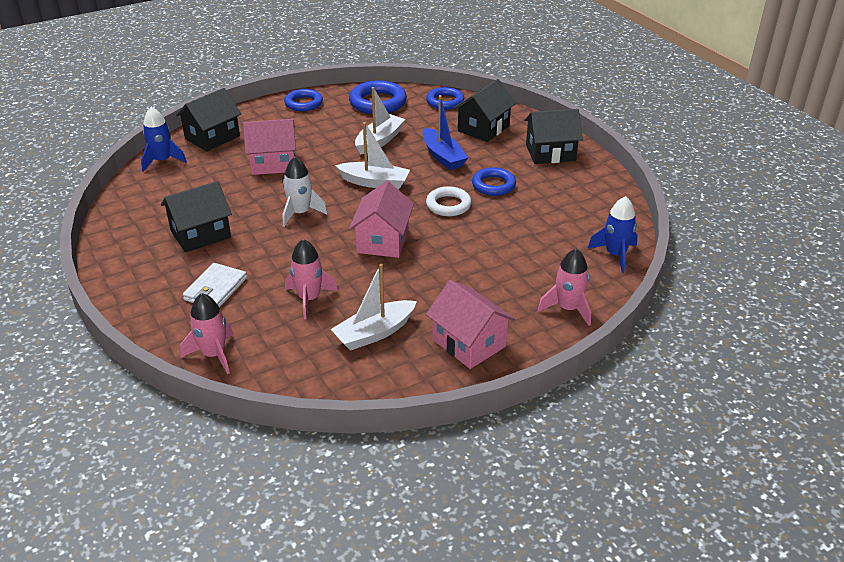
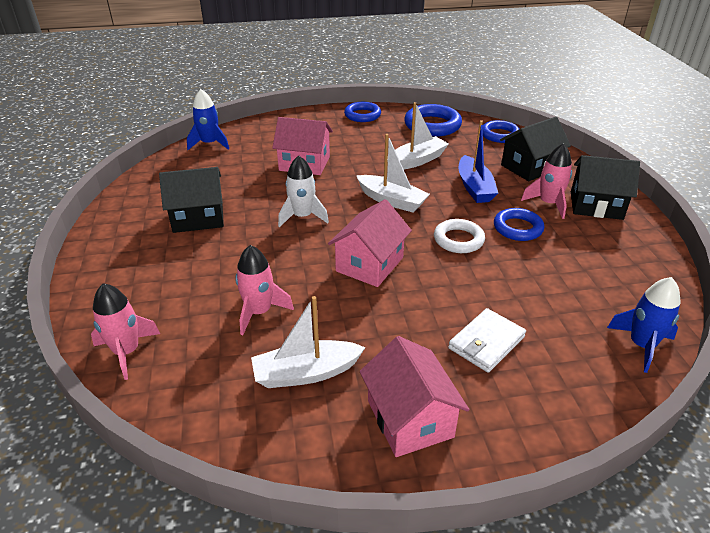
camera: 20 degrees right, 0 degrees up
black house [176,88,241,151] -> none
white wallet [183,263,247,308] -> white wallet moved to [448,308,526,373]
pink rocket [538,248,591,326] -> pink rocket moved to [521,143,572,219]

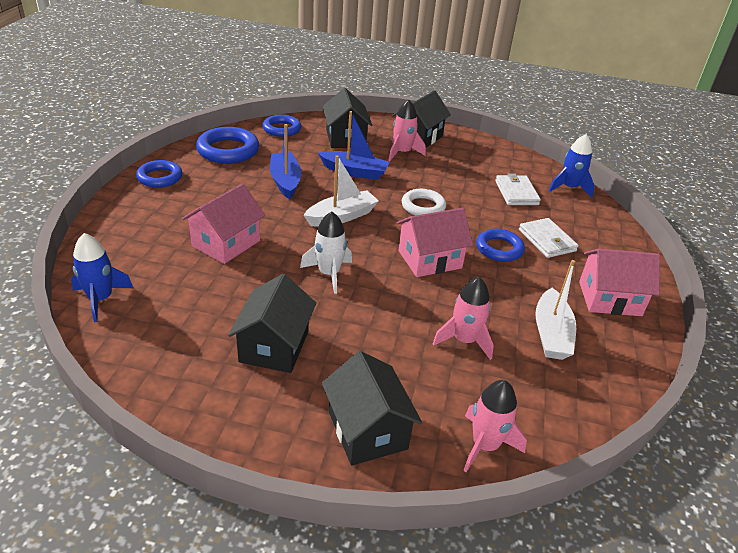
camera: 70 degrees left, 0 degrees up
pink house [328,199,412,287] -> pink house turned 75 degrees counterclockwise [397,208,473,277]
white boat [395,102,449,169] -> blue boat [270,124,302,199]
blue ring [494,208,544,241] -> blue ring moved to [476,229,525,262]
none -> black house [322,351,422,466]
none -> white wallet [495,173,541,205]

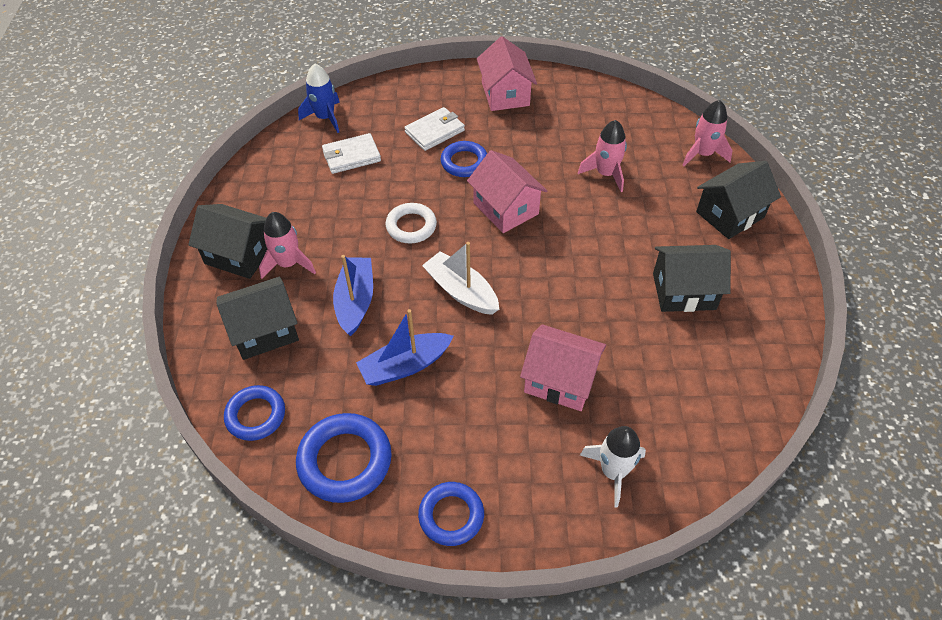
camera: 100 degrees left, 15 degrees up
blue rocket [71,233,133,322] -> none
white rocket [300,211,352,294] -> white rocket moved to [580,426,646,507]
white boat [535,260,576,360] -> none

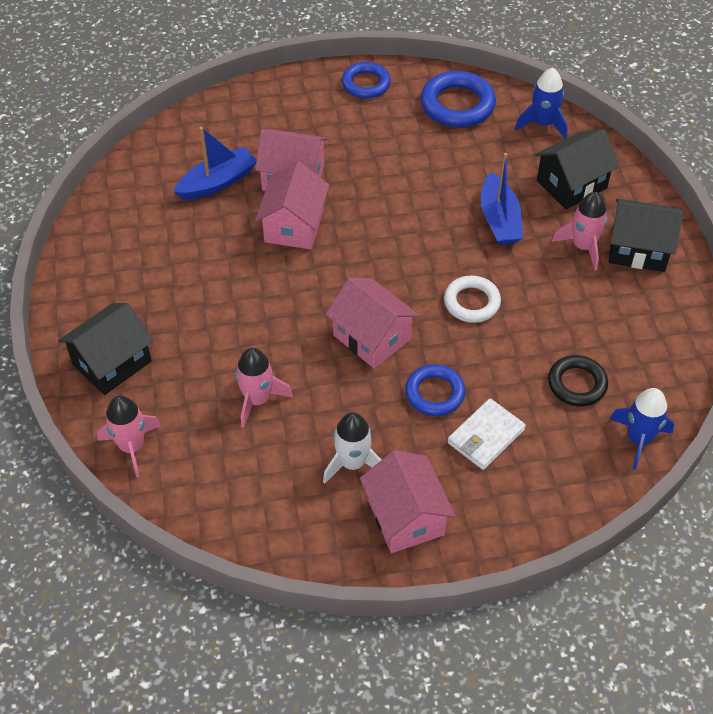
camera: 170 degrees right, 0 degrees up
blue ring [224,385,285,441] -> blue rocket [515,68,568,139]
white wallet [322,133,381,174] -> black ring [548,355,608,407]
blue boat [356,309,454,386] -> blue boat moved to [173,127,256,200]
white boat [422,242,499,315] -> none
white rocket [580,426,646,507] -> white rocket moved to [323,412,381,484]
black house [653,245,731,312] -> none
none -> pink house [255,161,329,250]

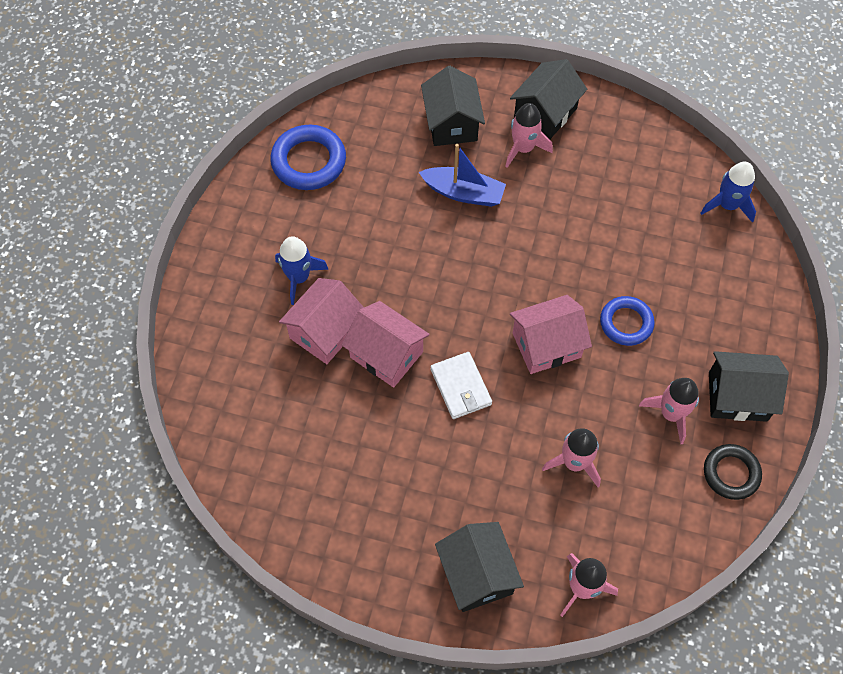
camera: 65 degrees left, 10 degrees up
blue boat [173,127,256,200] -> none
white rocket [323,412,381,484] -> pink rocket [639,378,699,444]
blue ring [342,62,391,99] -> none
pink house [360,450,456,553] -> black house [709,351,789,422]
white ring [444,275,501,323] -> none
white wallet [447,398,526,470] -> white wallet moved to [430,352,492,419]
blue rocket [515,68,568,139] -> blue rocket moved to [275,236,329,305]
black ring [548,355,608,407] -> black ring moved to [704,444,762,500]

